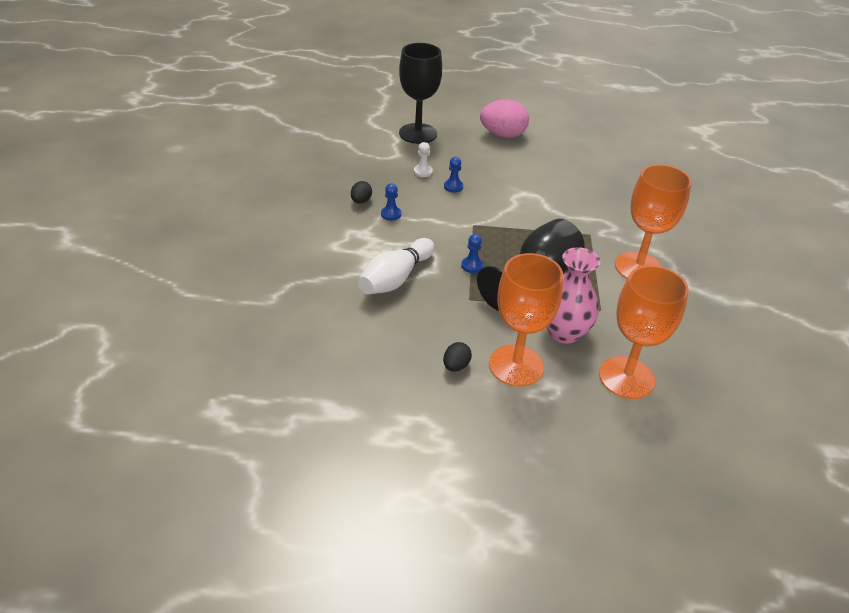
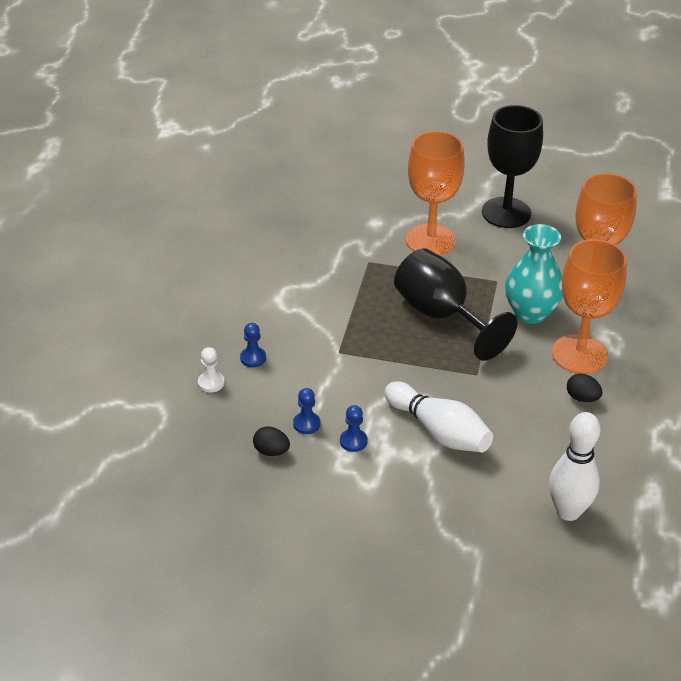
camera: 80 degrees left, 0 degrees up
black goblet [399,43,442,144] -> black goblet moved to [482,105,543,228]
blue pawn [461,234,484,273] -> blue pawn moved to [340,405,368,452]
pink egg [480,100,529,138] -> none
pink vase [546,247,600,344] -> turquoise vase [505,224,563,324]
none -> white bowling pin [549,412,601,521]

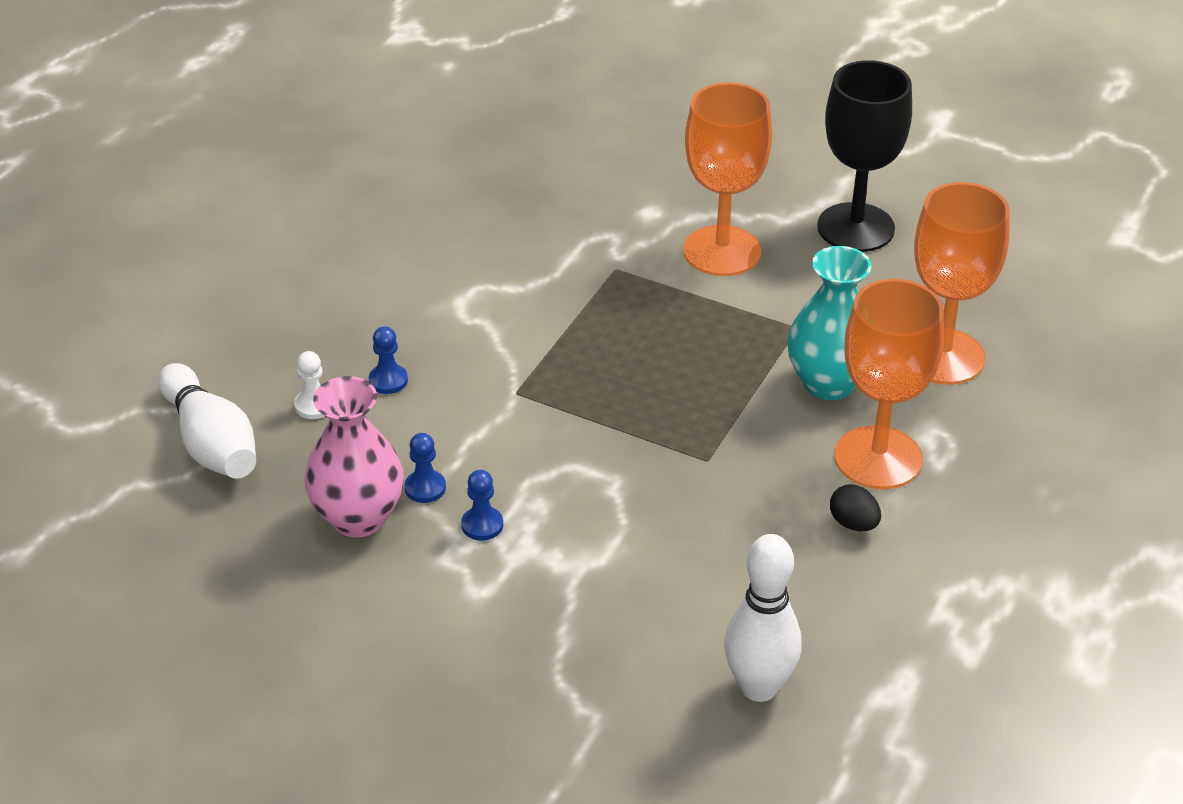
camera: 15 degrees right, 0 degrees up
black egg [253,427,290,456] -> pink vase [304,376,404,538]
white bowling pin [385,381,493,452] -> white bowling pin moved to [158,363,256,479]
black goblet [394,249,518,361] -> none

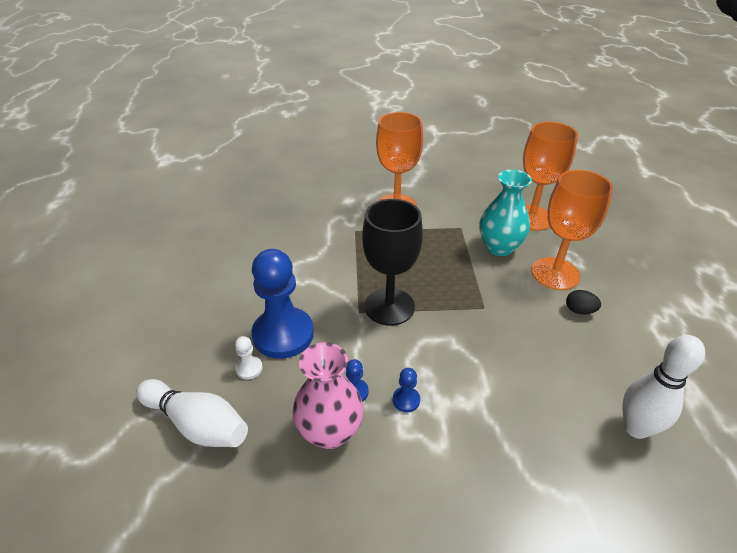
camera: 30 degrees left, 0 degrees up
blue pawn [369,326,408,394] -> blue pawn [252,249,314,359], size x2.48
black goblet [817,60,912,252] -> black goblet moved to [362,199,423,326]

